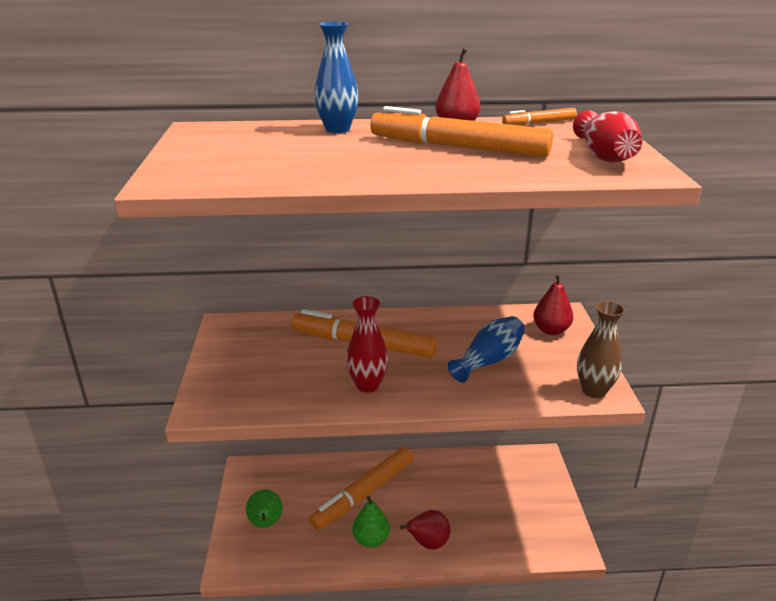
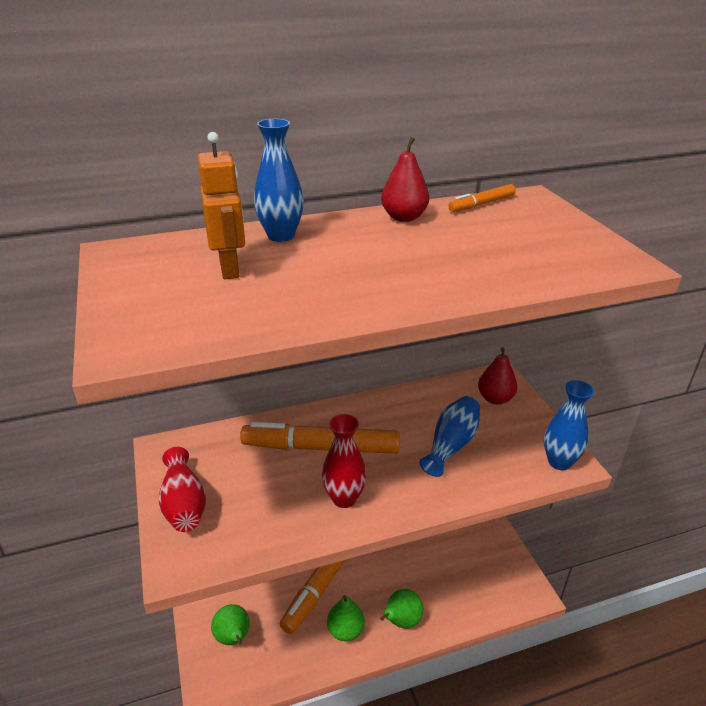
camera: 15 degrees left, 5 degrees up
orange marker [370,106,553,157] -> none
red pear [400,510,450,550] -> green pear [380,589,423,629]
red vase [573,110,642,163] -> red vase moved to [159,447,206,532]
brown vase [577,301,625,398] -> blue vase [544,380,594,470]
none -> orange robot [198,132,245,279]

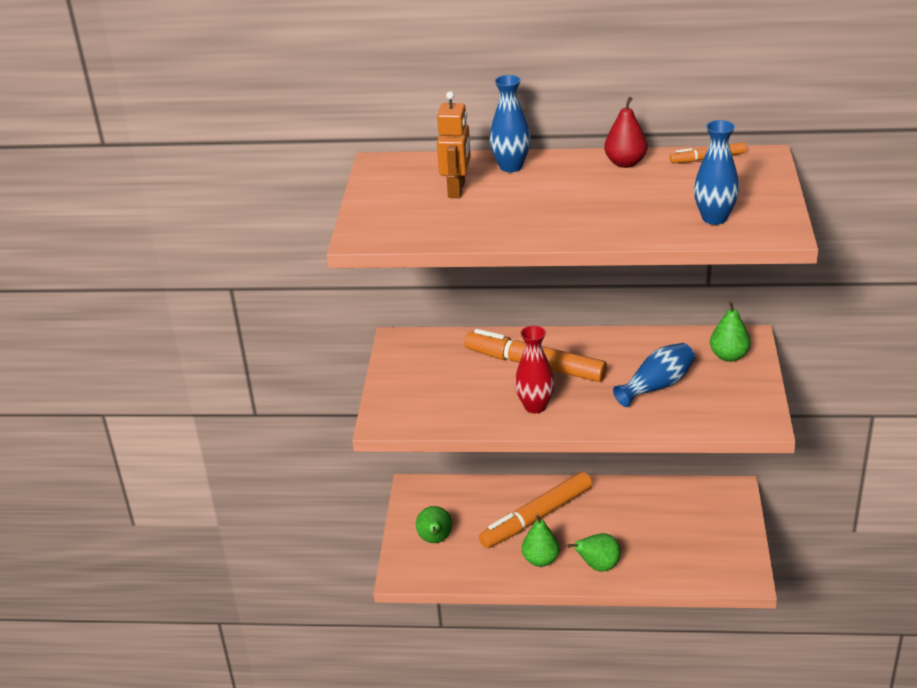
camera: 25 degrees right, 0 degrees up
red vase [159,447,206,532] -> none
red pear [478,347,517,404] -> green pear [710,301,751,362]
blue vase [544,380,594,470] -> blue vase moved to [694,120,739,225]

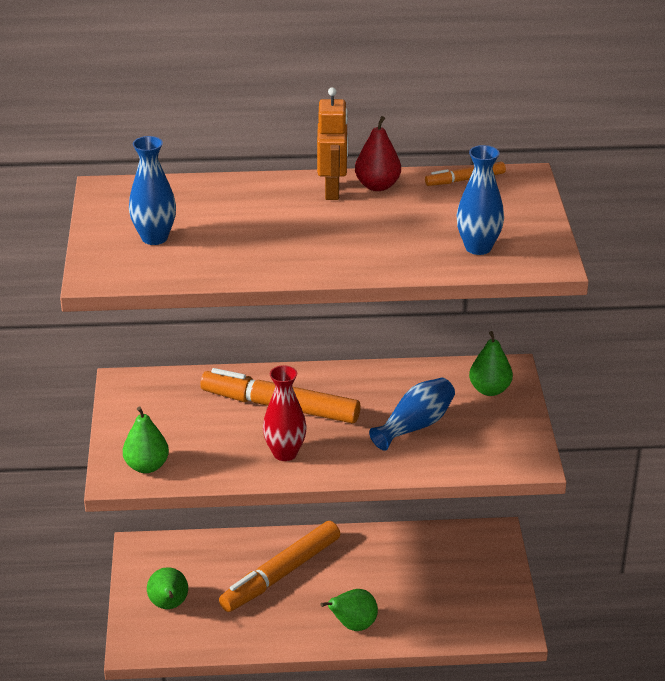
camera: 10 degrees left, 0 degrees up
orange robot [437,91,471,198] -> orange robot moved to [317,87,348,200]
blue vase [489,75,531,172] -> blue vase moved to [129,136,176,245]
green pear [522,514,559,567] -> green pear moved to [123,407,169,473]

